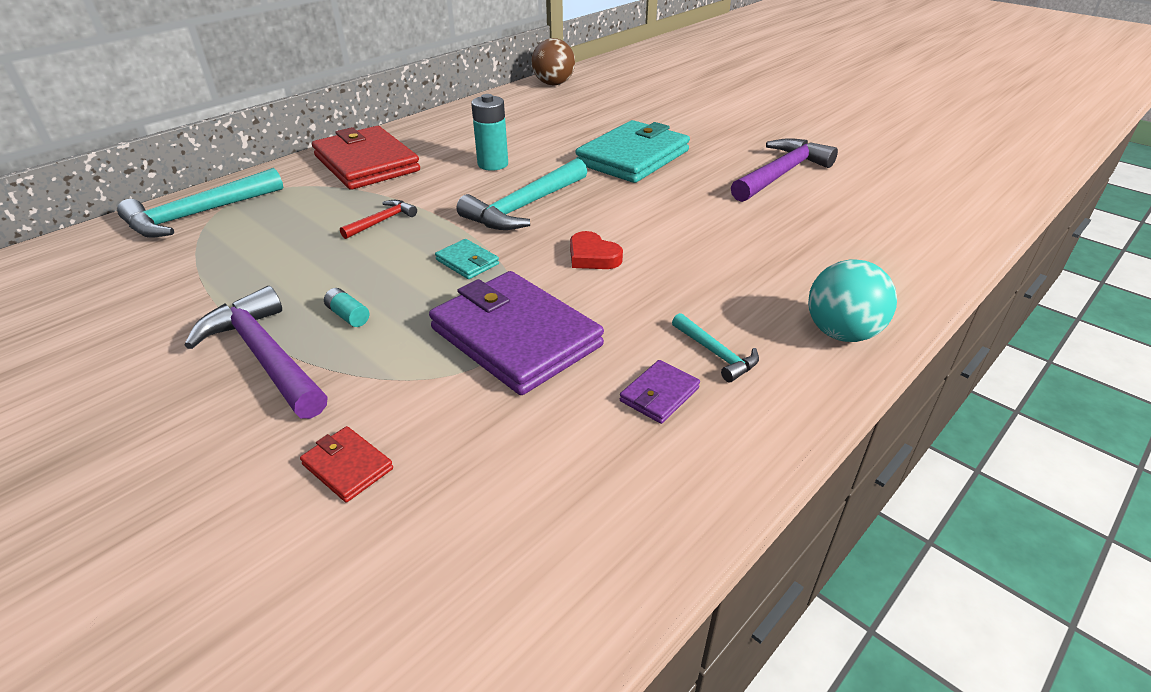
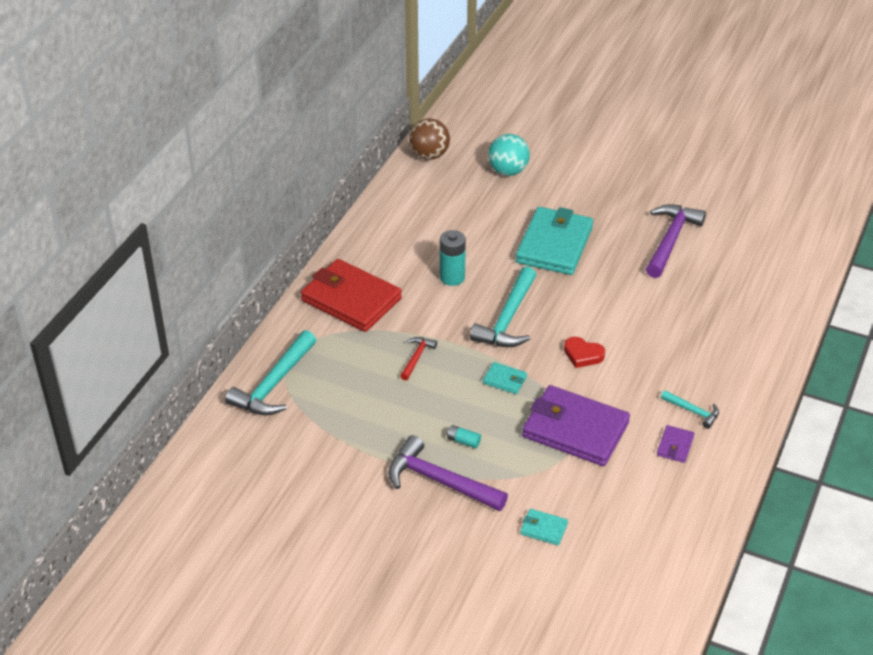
camera: 20 degrees left, 5 degrees up
red wallet [300,426,393,502] -> turquoise wallet [520,509,568,546]
turquoise ball [808,259,897,342] -> turquoise ball moved to [488,134,530,176]

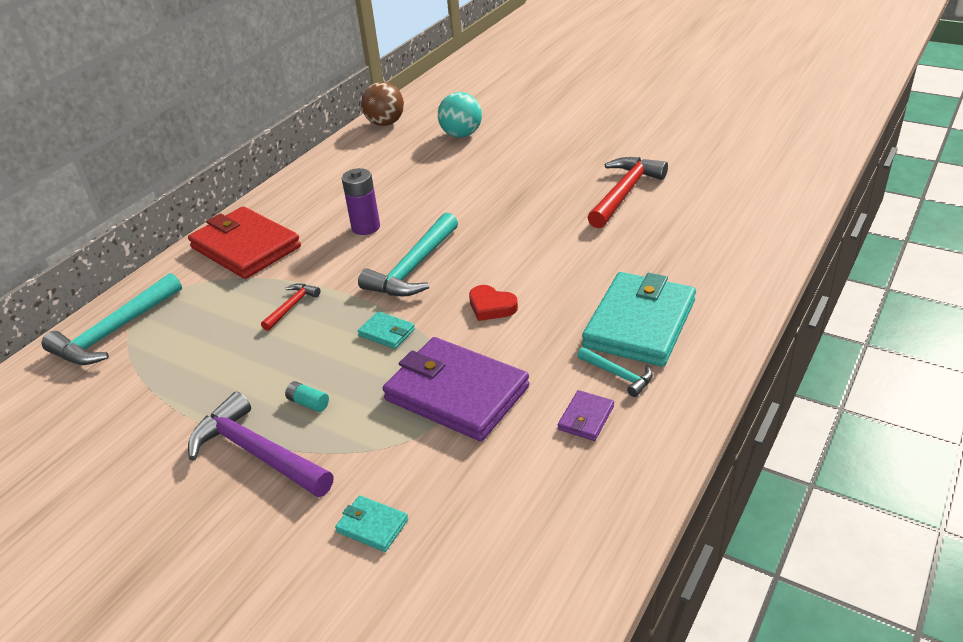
camera: 10 degrees right, 5 degrees down
turquoise battery [440,230,466,286] -> purple battery [342,168,380,235]
turquoise wallet [516,207,593,275] -> turquoise wallet moved to [582,272,696,367]
purple hammer [646,204,706,278] -> red hammer [587,157,668,228]

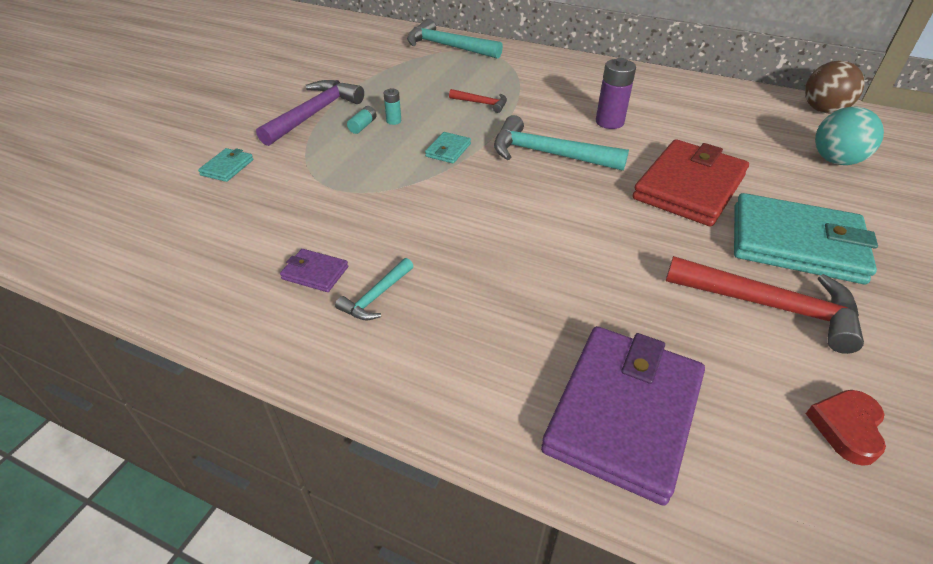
camera: 80 degrees right, 5 degrees up
red wallet [188,206,301,279] -> red wallet moved to [633,139,749,227]
purple wallet [383,337,529,441] -> purple wallet moved to [541,326,705,506]
red heart [469,285,518,321] -> red heart moved to [806,390,886,466]
turquoise wallet [582,272,696,367] -> turquoise wallet moved to [734,193,878,284]
none -> turquoise battery [383,88,401,125]

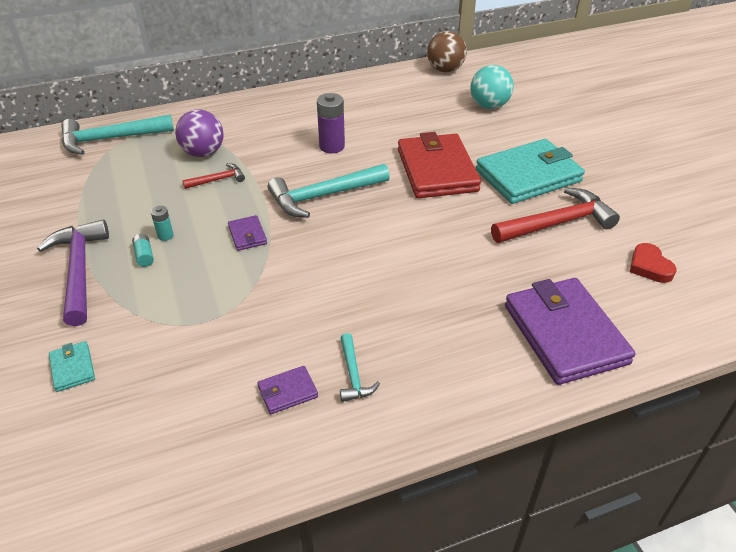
camera: 45 degrees left, 0 degrees up
turquoise wallet [425,132,471,164] -> purple wallet [228,215,267,251]
none -> purple ball [175,110,224,157]

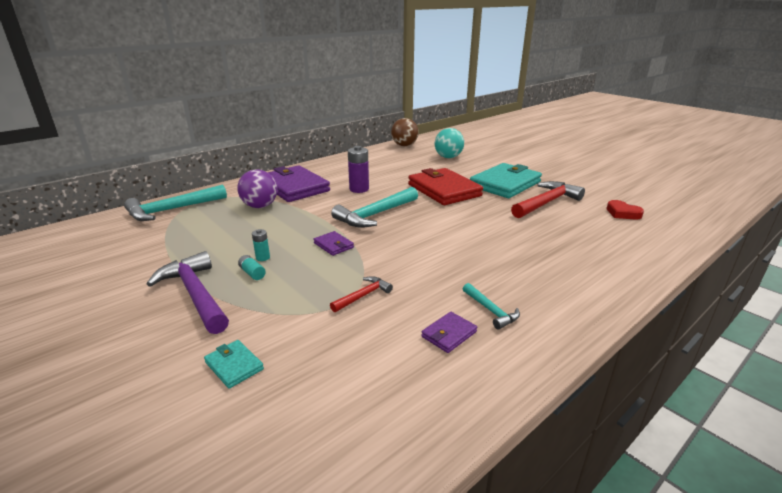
camera: 20 degrees left, 15 degrees down
red hammer [182,163,245,189] -> red hammer moved to [330,276,393,312]
purple wallet [505,278,636,385] -> purple wallet moved to [268,165,330,202]

